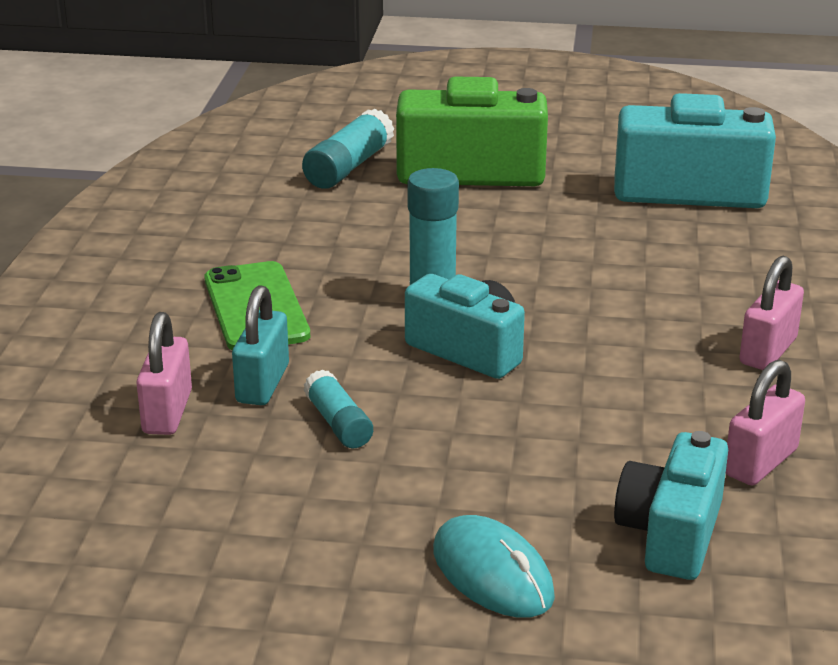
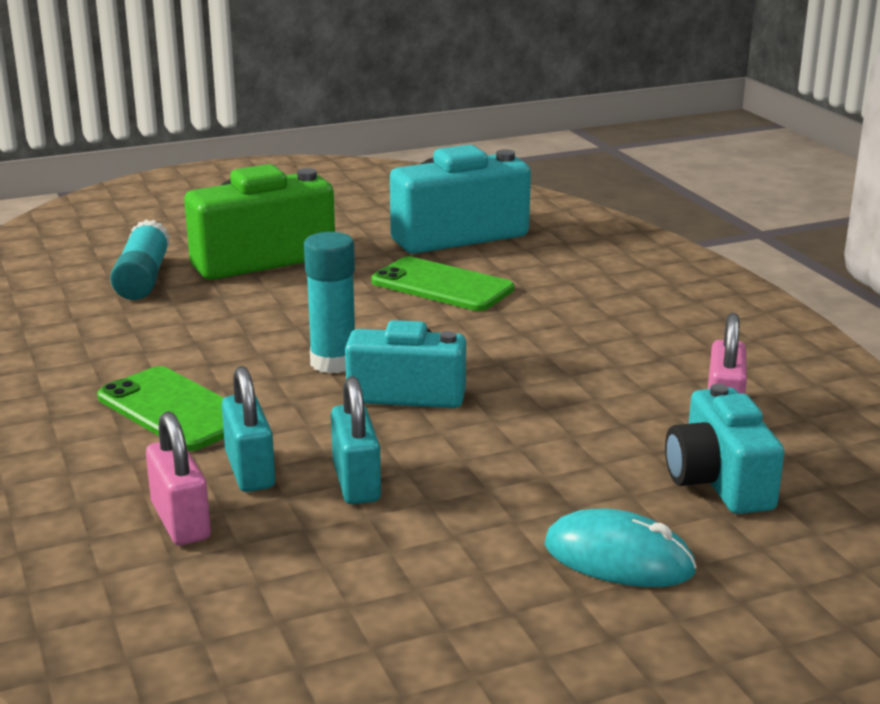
camera: 30 degrees left, 5 degrees down
turquoise glue stick [304,369,373,448] -> turquoise padlock [331,376,381,504]
pink padlock [739,256,804,370] -> none
none -> green phone [371,257,514,311]

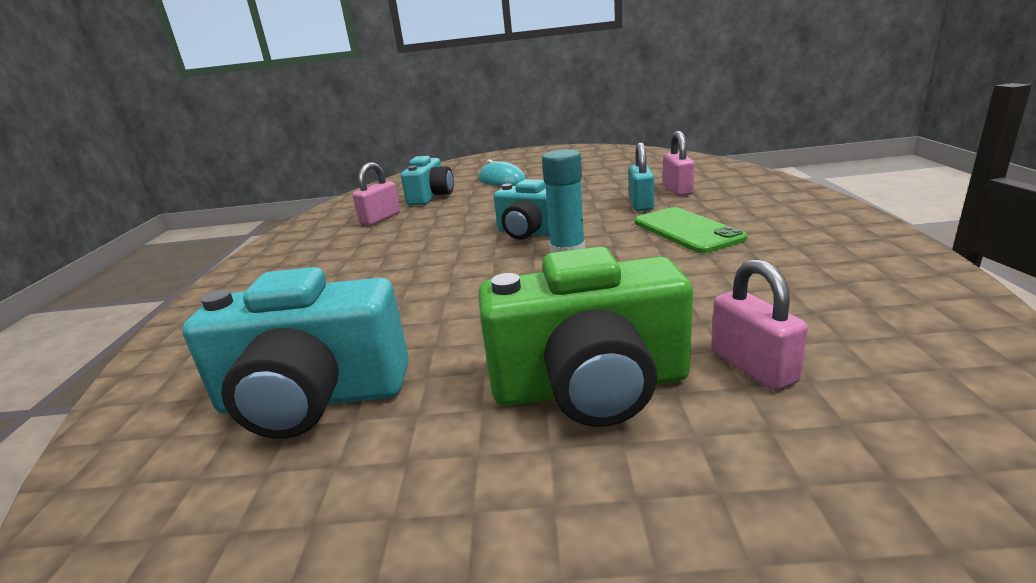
camera: 155 degrees left, 0 degrees up
turquoise glue stick [110,220,170,300] -> pink padlock [711,259,808,391]
turquoise padlock [331,376,381,504] -> none
green phone [371,257,514,311] -> none

